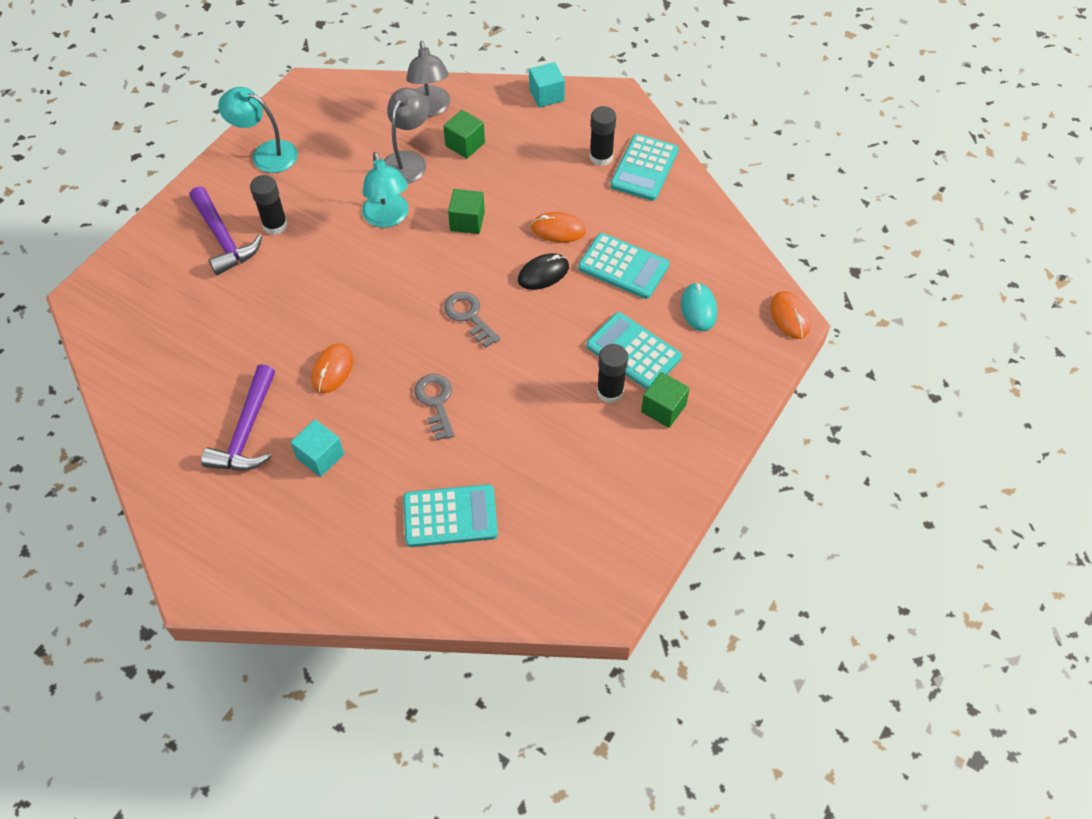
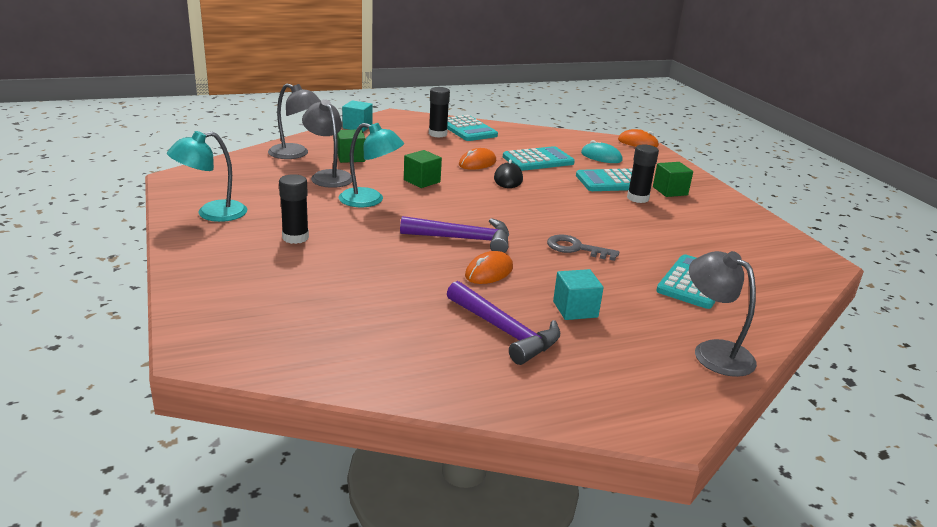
camera: 55 degrees left, 30 degrees down
purple hammer [189,186,262,275] -> purple hammer moved to [400,216,509,253]
orange mouse [312,343,353,393] -> orange mouse turned 75 degrees clockwise [465,251,513,284]
grey key [444,292,501,348] -> none
none -> grey lamp [689,251,757,377]

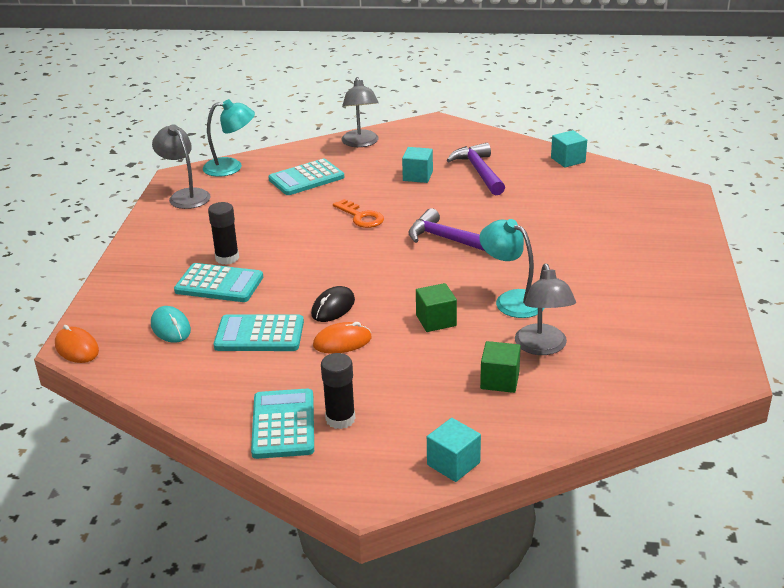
camera: 150 degrees left, 5 degrees up
turquoise lamp [167,131,247,222] -> turquoise lamp moved to [203,99,255,177]
grey lamp [268,84,321,159] -> grey lamp moved to [152,124,211,209]
black glue stick [279,174,309,244] -> none
orange mouse [465,251,513,284] -> none
grey key [547,235,619,261] -> orange key [333,199,384,228]
green cube [653,162,693,197] -> none
none -> turquoise cube [551,130,587,168]

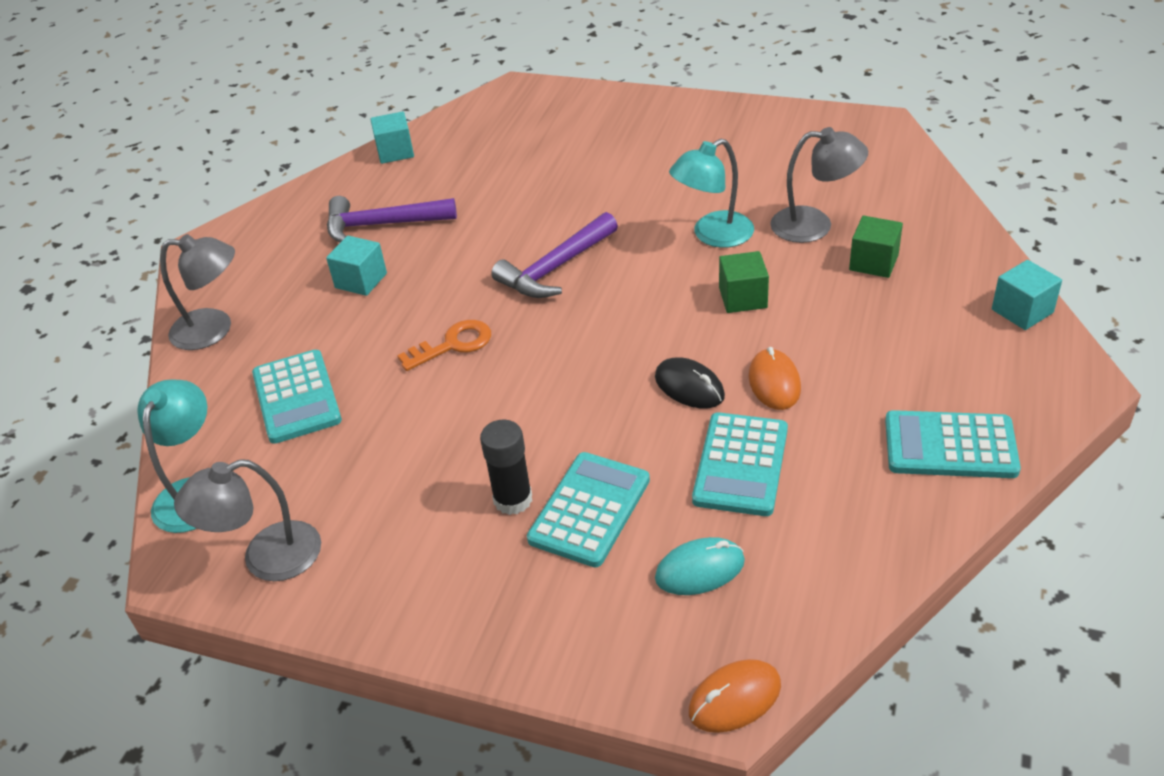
camera: 75 degrees left, 10 degrees up
black glue stick [321,353,355,429] -> none

